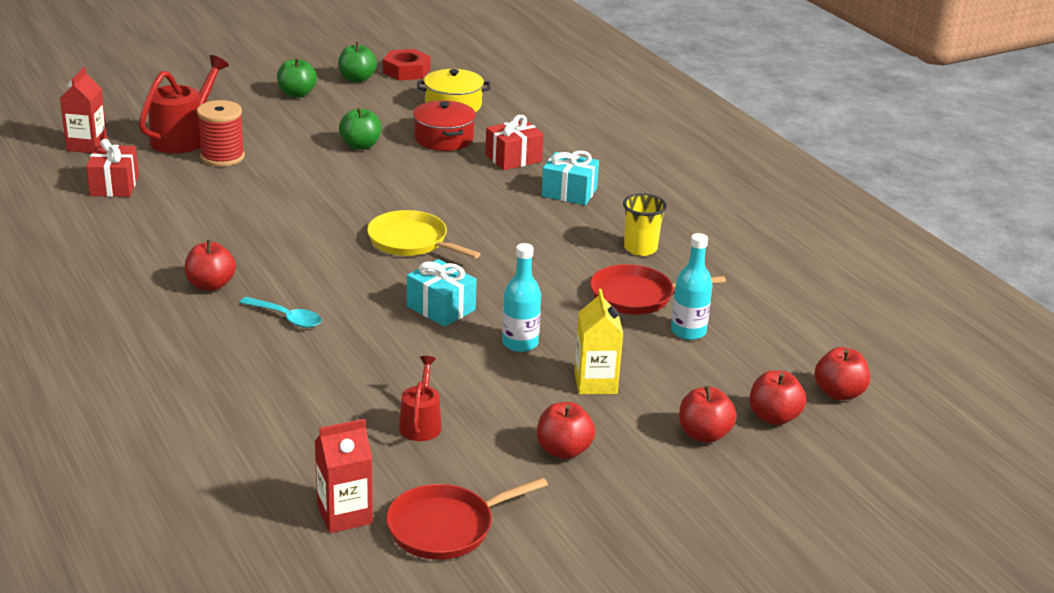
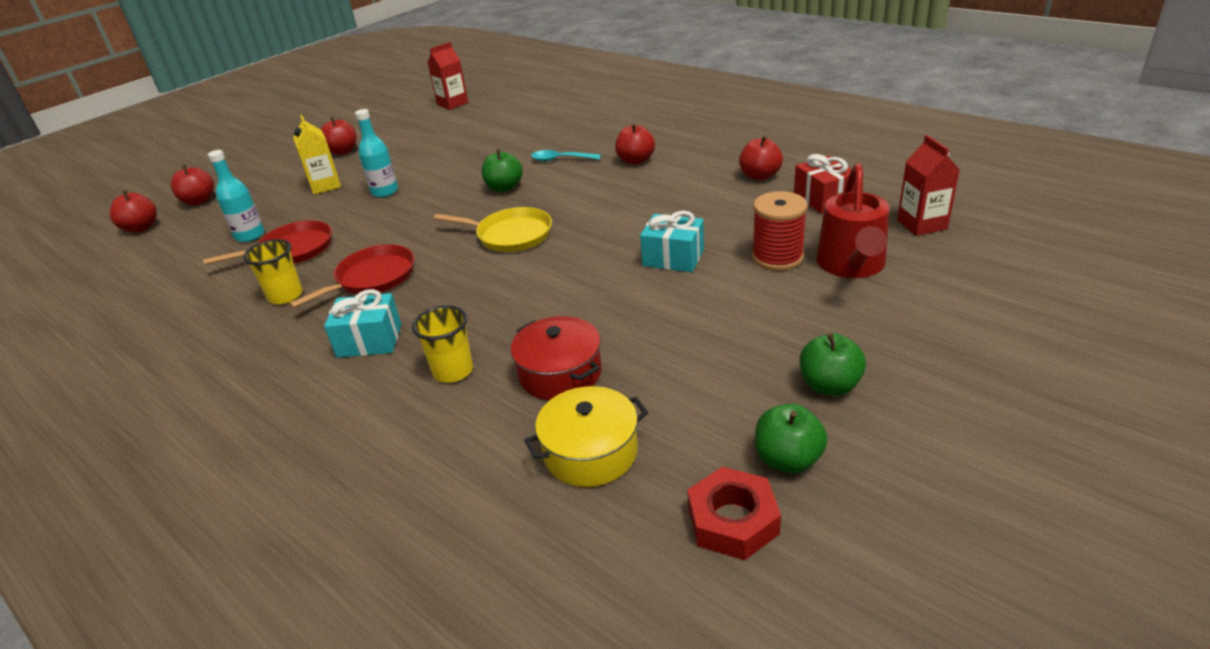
camera: 165 degrees right, 5 degrees up
green apple [339,107,382,150] -> green apple moved to [482,149,522,192]
red pan [386,477,548,560] -> red pan moved to [289,244,415,308]
red watering can [399,356,442,441] -> none
turquoise gift [407,259,477,327] -> turquoise gift moved to [640,211,704,272]
red gift [485,115,544,170] -> yellow cup [412,305,473,383]
red apple [679,386,737,443] -> red apple moved to [739,136,783,180]

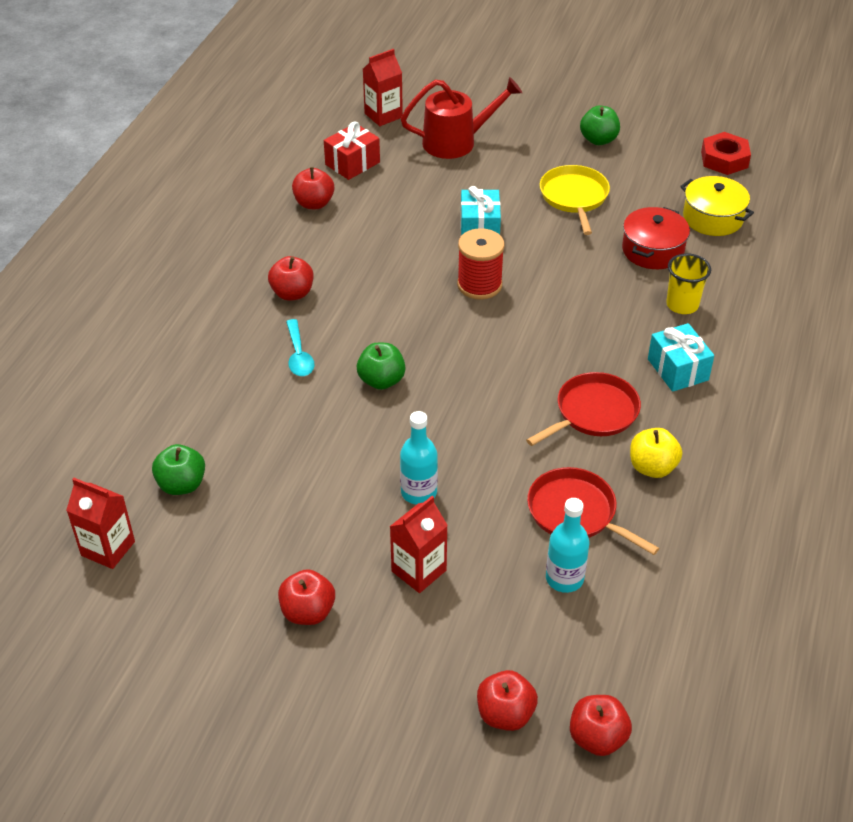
camera: 115 degrees left, 10 degrees up
yellow cup [243,239,303,304] -> yellow apple [630,428,682,478]
red pan [289,244,415,308] -> red pan turned 120 degrees clockwise [526,372,641,446]
yellow carton [293,115,341,194] -> red carton [390,496,448,593]
yellow pan [434,207,552,252] -> yellow pan moved to [540,165,610,235]
red spool [752,191,807,271] -> red spool moved to [457,228,505,300]
green apple [755,404,828,473] -> green apple moved to [152,444,205,495]

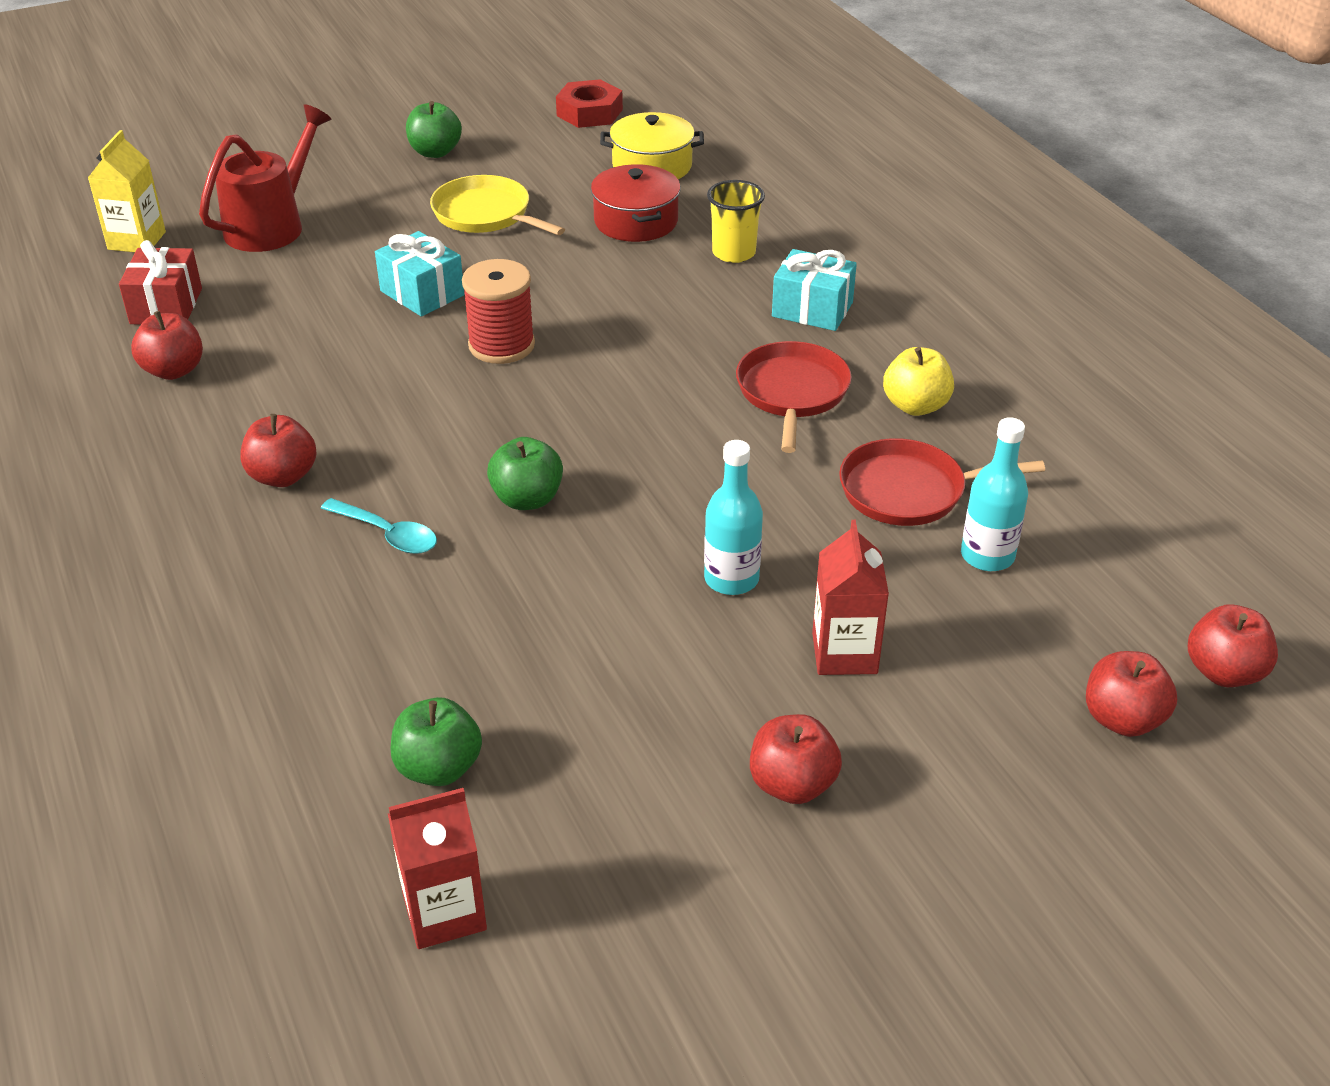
camera: 45 degrees left, 5 degrees down
red carton [363,49,403,126] -> yellow carton [88,130,166,252]

